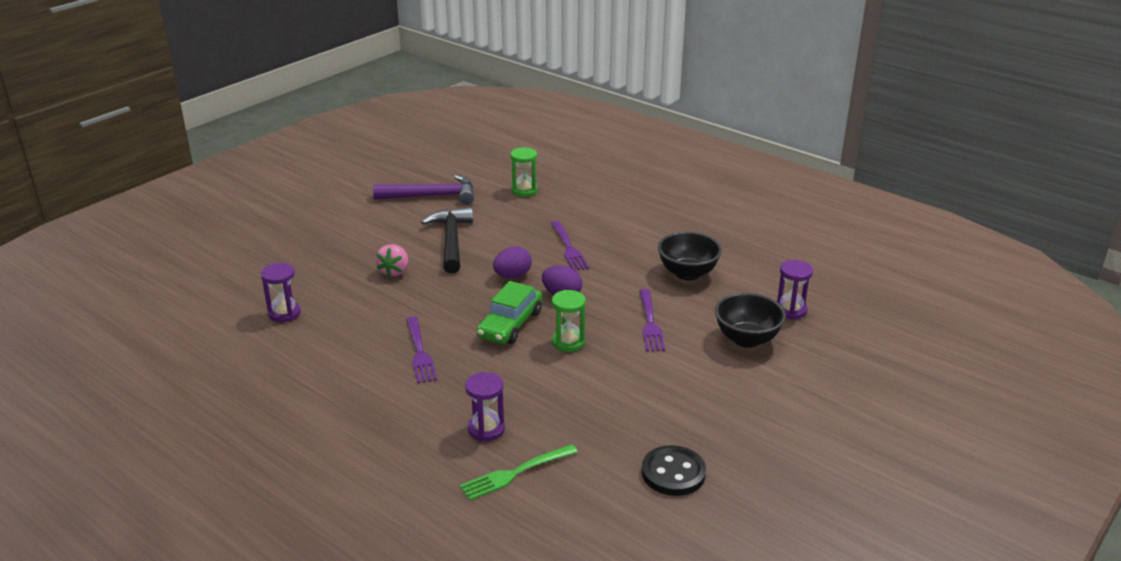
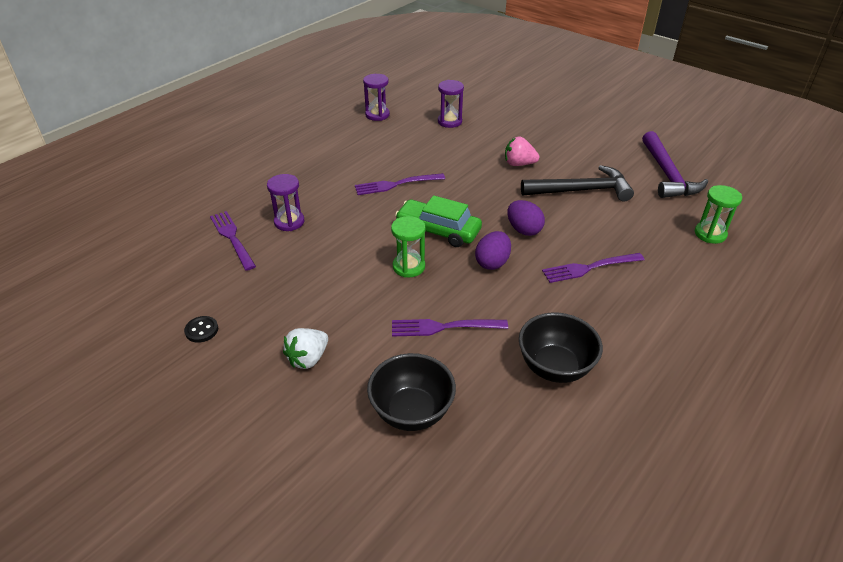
camera: 90 degrees right, 10 degrees up
green fork [460,444,578,501] -> purple fork [210,211,256,271]
black button [642,445,706,496] -> black button [184,316,218,343], size x0.55
purple hourglass [777,260,813,319] -> purple hourglass moved to [363,74,390,121]
none -> white strawberry [283,328,328,369]

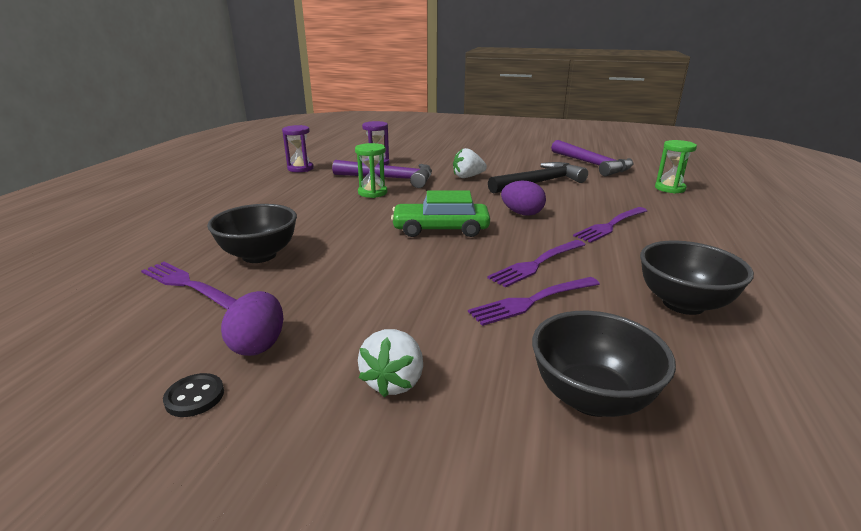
camera: 25 degrees left, 15 degrees down
purple hourglass [267,174,304,231] -> black bowl [207,204,297,263]
purple fork [355,173,445,195] -> purple fork moved to [487,240,586,288]
green hourglass [391,216,426,278] -> green hourglass moved to [355,143,387,198]
purple egg [475,231,511,270] -> purple egg moved to [221,291,283,356]
pink strawberry [505,137,539,166] -> white strawberry [453,148,487,178]
none -> purple hammer [332,160,432,188]

